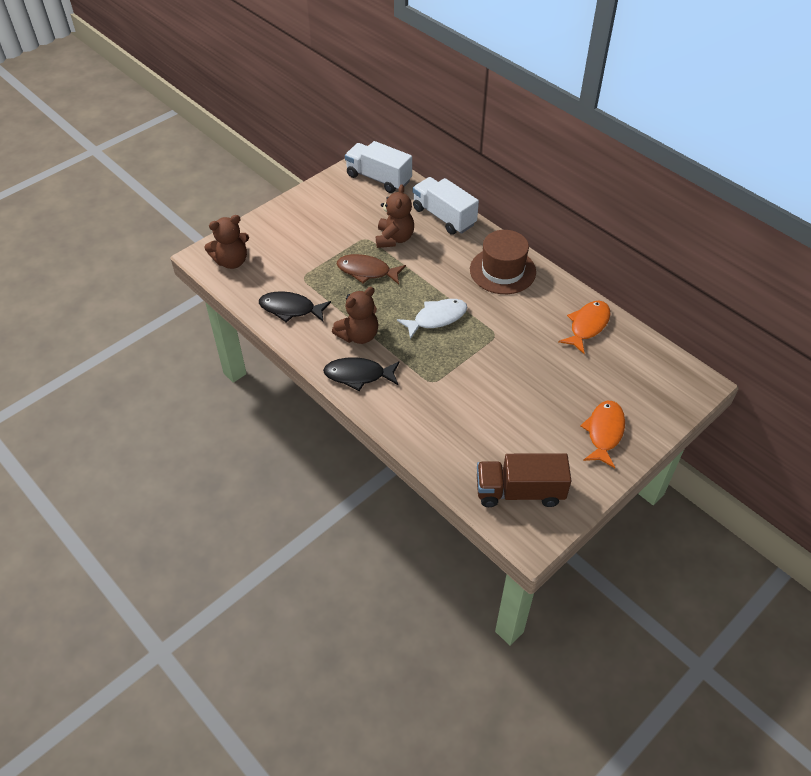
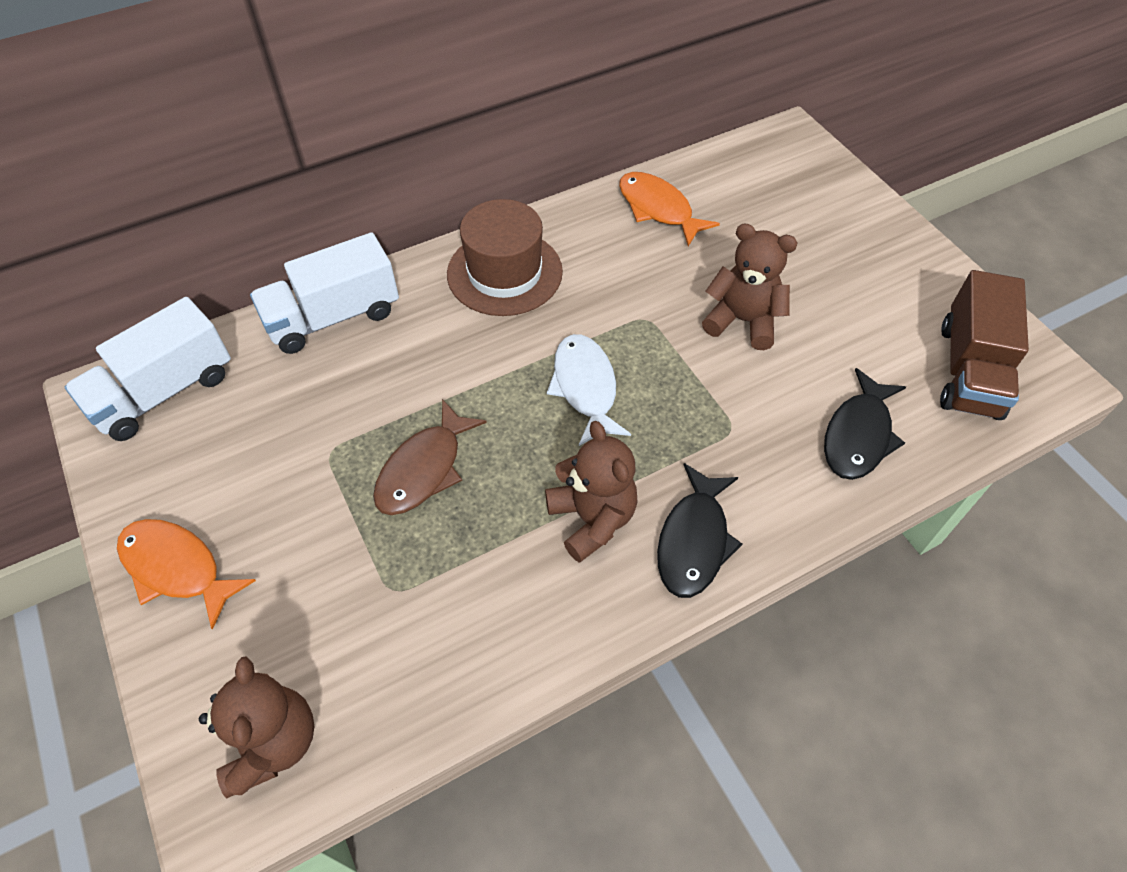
camera: 75 degrees left, 5 degrees up
black fish [259,291,331,323] -> black fish moved to [824,368,906,480]
brown teddy bear [376,184,414,248] -> brown teddy bear moved to [702,223,797,350]
orange fish [580,401,625,468] -> orange fish moved to [117,519,256,630]

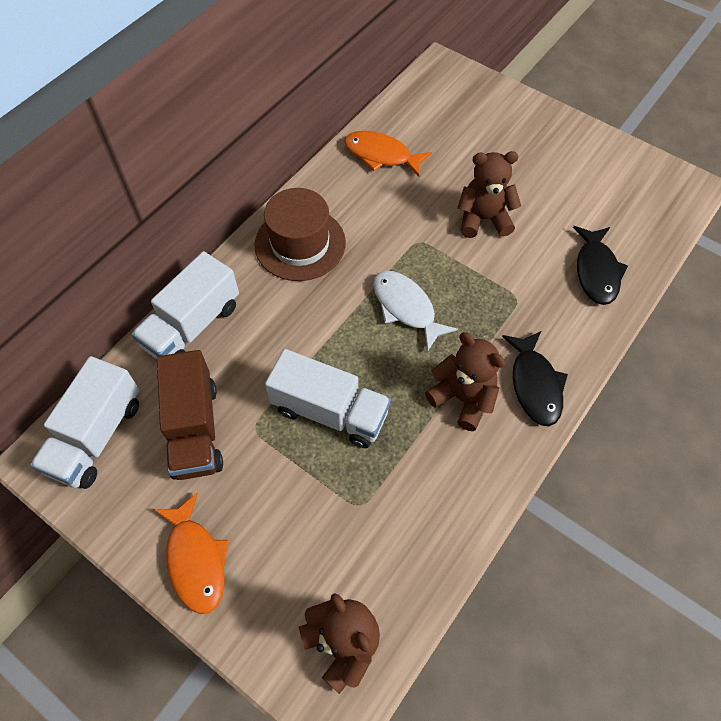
camera: 25 degrees left, 5 degrees up
orange fish [117,519,256,630] -> orange fish turned 120 degrees counterclockwise [154,493,229,614]
brown fish [373,399,487,515] -> white truck [265,349,391,448]
brown truck [940,270,1029,420] -> brown truck moved to [157,350,223,480]

